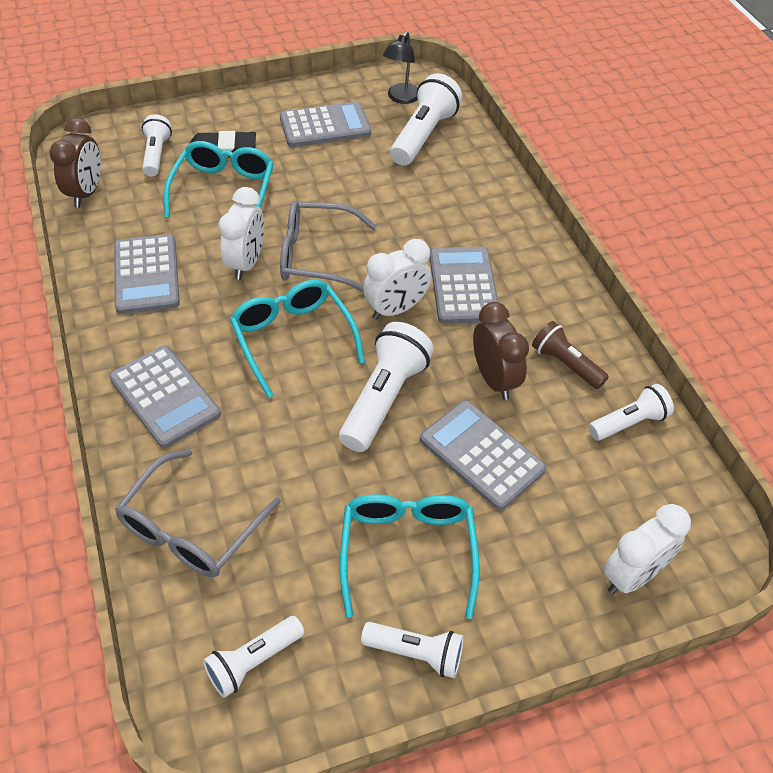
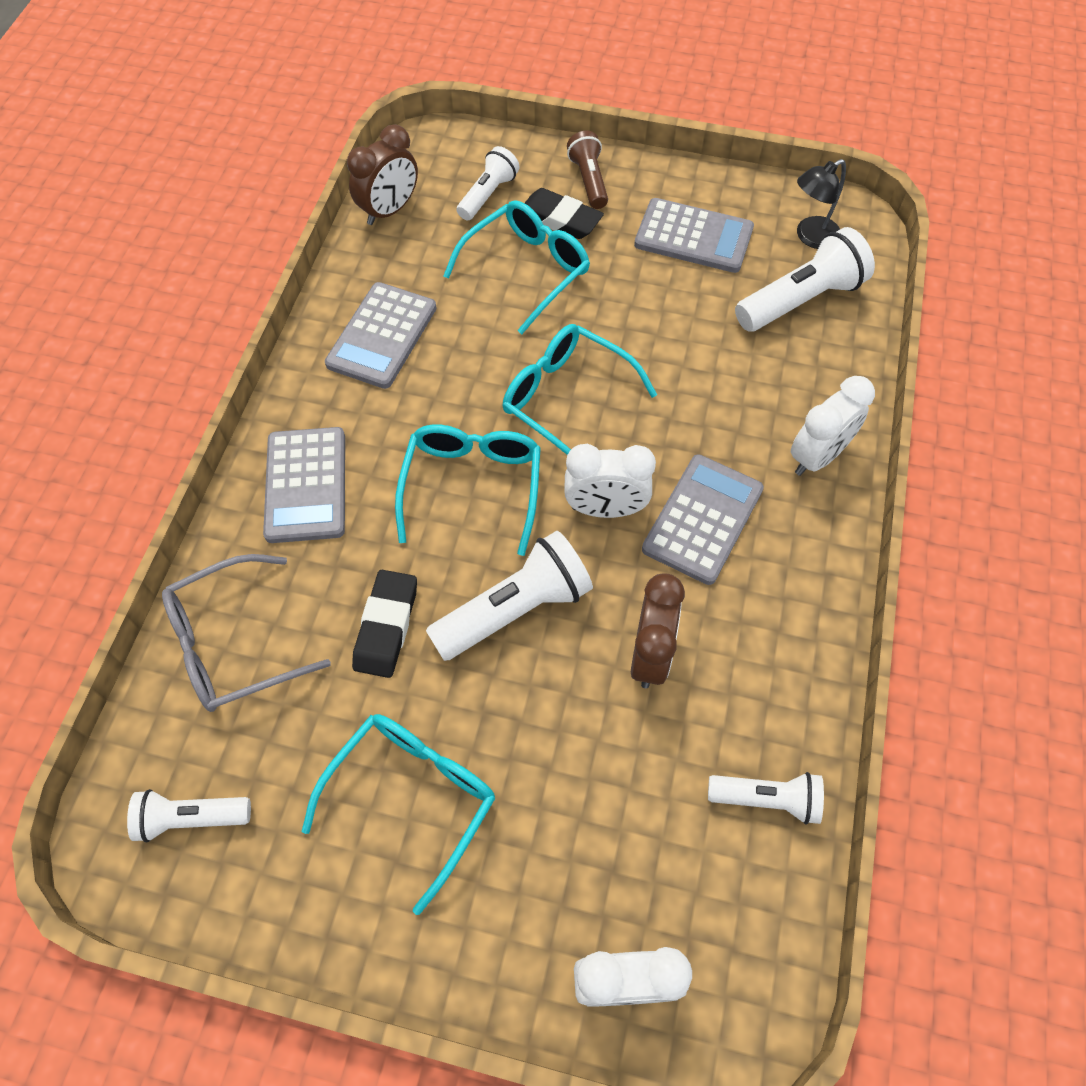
camera: 35 degrees right, 10 degrees up
white clock [218,187,264,280] -> white clock moved to [791,376,875,476]
grey glasses [280,201,377,292] -> turquoise glasses [503,324,657,455]
white flashlight [361,622,464,678] -> none
grey calculator [420,400,546,510] -> none
brown flashlight [532,321,609,389] -> brown flashlight moved to [567,131,608,209]
none -> black eraser [352,570,417,678]

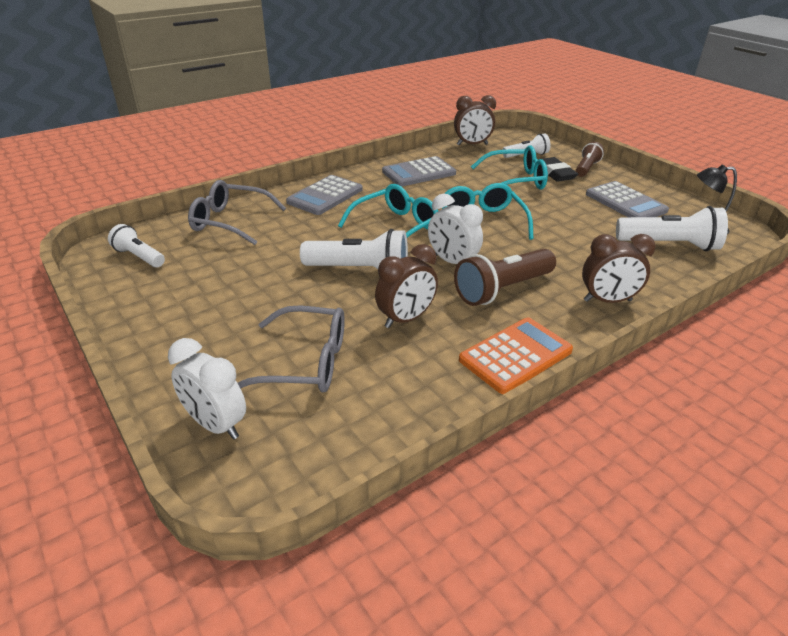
camera: 40 degrees right, 25 degrees down
turquoise glasses [302,714,495,915] -> none
black eraser [352,570,417,678] -> none
grey calculator [642,454,764,585] -> brown flashlight [454,249,556,306]
white flashlight [708,772,824,825] -> none
white clock [791,376,875,476] -> brown clock [582,234,656,303]
none -> grey glasses [238,305,345,393]
none -> orange calculator [459,317,573,394]

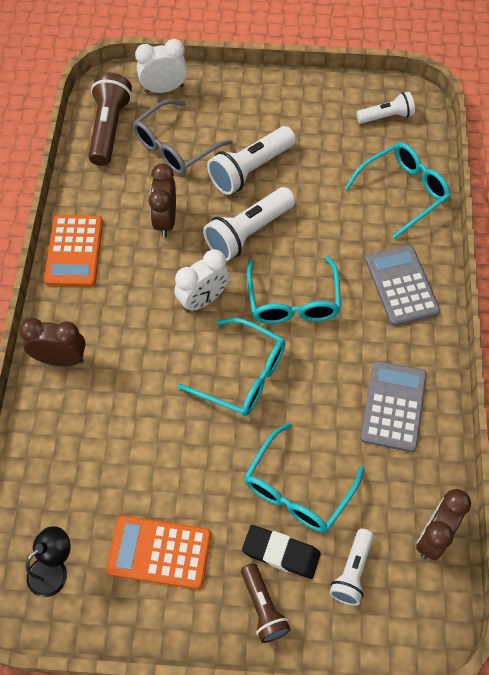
camera: 130 degrees right, 25 degrees up
grey glasses [188,180,286,245] -> turquoise glasses [345,143,450,239]
white clock [428,194,483,264] -> white clock turned 150 degrees clockwise [174,249,229,312]
brown flashlight [454,249,556,306] -> brown flashlight moved to [88,72,132,166]
brown clock [582,234,656,303] -> brown clock turned 60 degrees clockwise [19,318,86,366]
grey calculator [586,181,669,217] -> orange calculator [106,516,211,589]
white flashlight [616,206,728,251] -> white flashlight moved to [207,126,296,195]

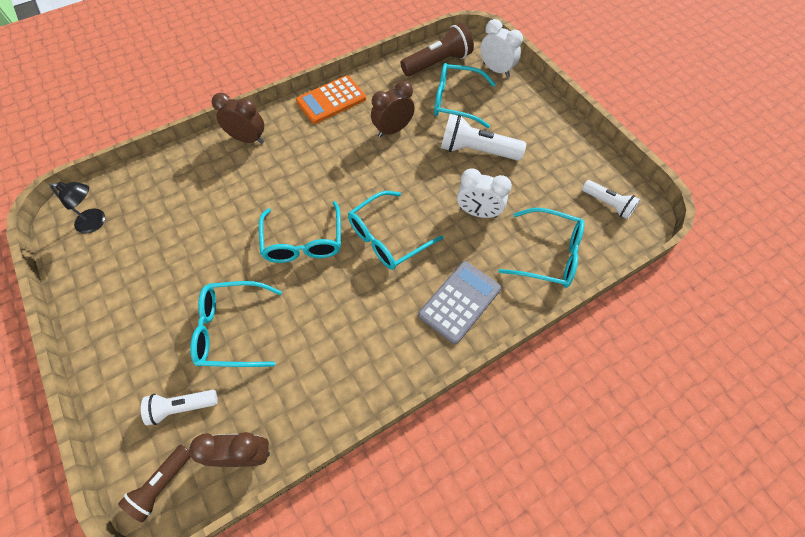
camera: 55 degrees right, 0 degrees up
brown clock [19,318,86,366] -> brown clock turned 45 degrees counterclockwise [212,93,264,144]
orange calculator [106,516,211,589] -> none
grey glasses [133,99,233,174] -> turquoise glasses [434,63,496,128]
white clock [174,249,229,312] -> white clock moved to [457,168,512,218]
white flashlight [203,187,295,261] -> none
brown flashlight [241,563,291,643] -> brown flashlight moved to [118,445,190,522]
black eraser [242,525,321,579] -> none
grey calculator [361,361,427,452] -> none

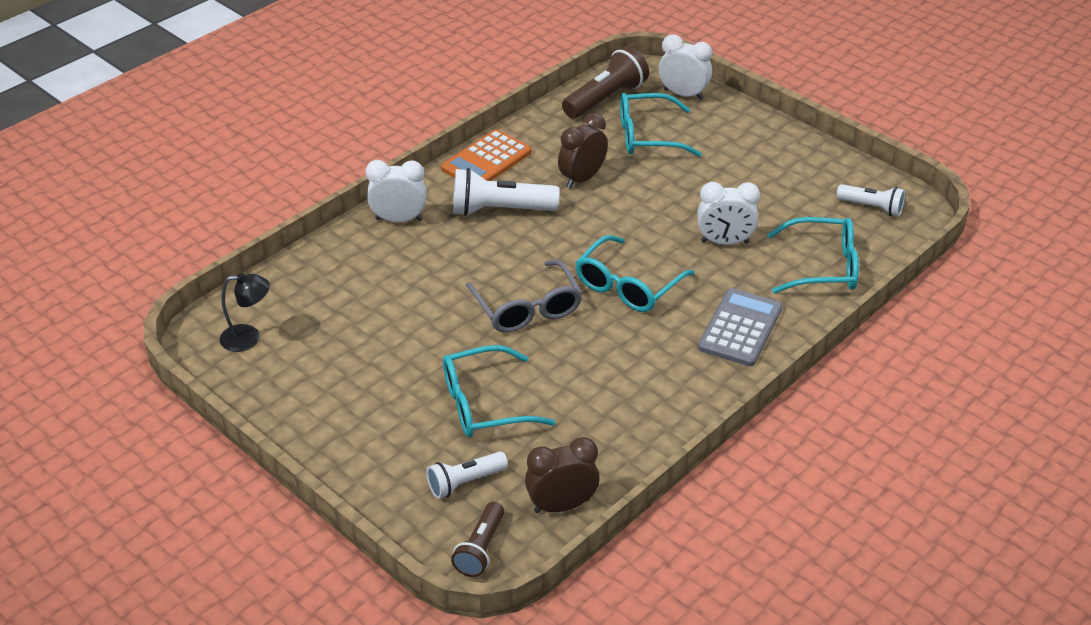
camera: 15 degrees left, 20 degrees down
brown clock [212,93,264,144] -> white clock [366,160,427,222]
turquoise glasses [259,201,341,263] -> grey glasses [465,260,582,333]
white flashlight [441,114,526,161] -> white flashlight moved to [453,168,559,216]

